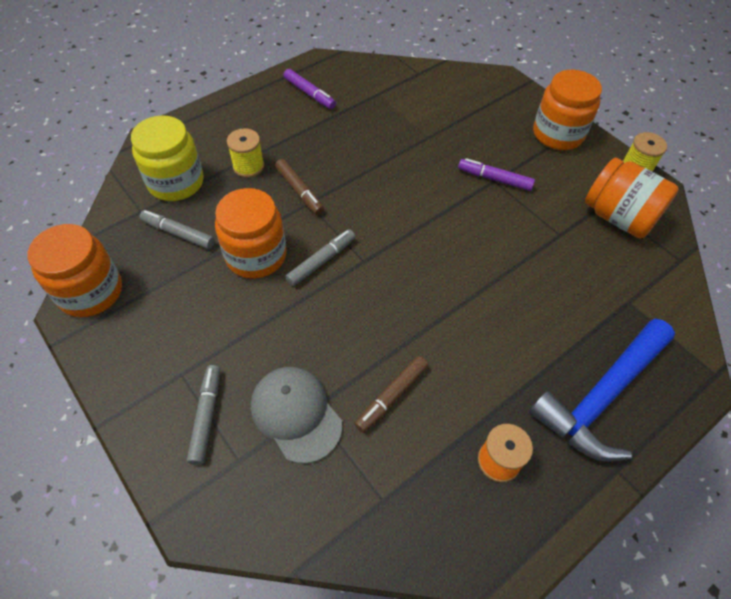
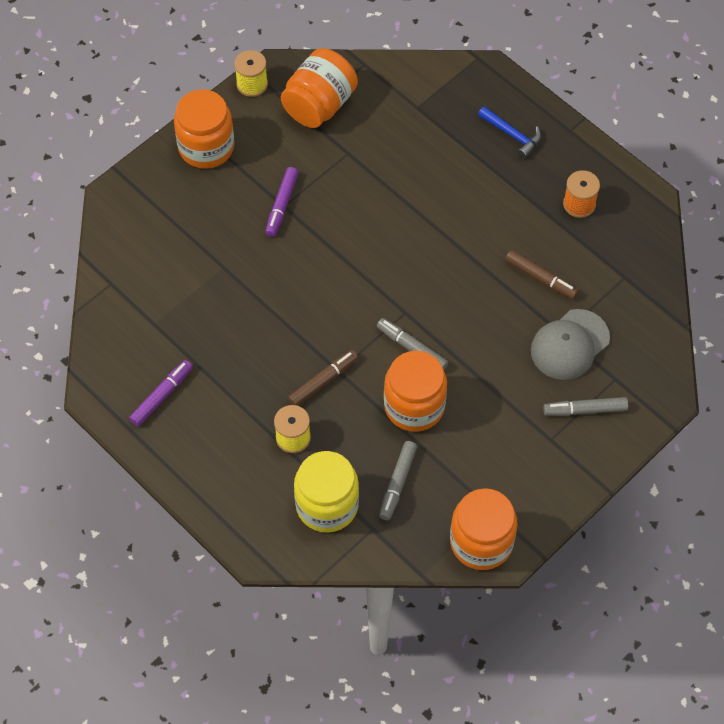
camera: 95 degrees left, 5 degrees up
blue hammer [529,319,675,462] -> blue hammer [478,106,541,158], size x0.49

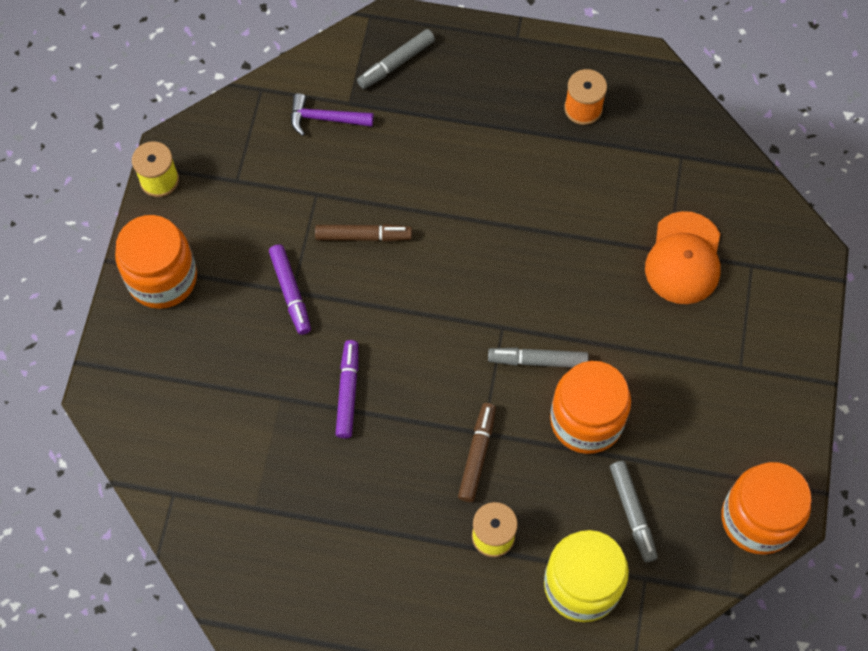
camera: 35 degrees left, 5 degrees up
purple marker [129,360,193,426] -> purple marker moved to [336,340,358,438]
orange jar [281,48,358,128] -> none
blue hammer [478,106,541,158] -> none
brown marker [505,250,579,299] -> brown marker moved to [315,224,412,242]
grey cap [531,309,610,380] -> orange cap [645,211,720,304]
grey marker [543,397,628,416] -> grey marker moved to [357,29,435,89]
none -> purple hammer [291,93,374,136]

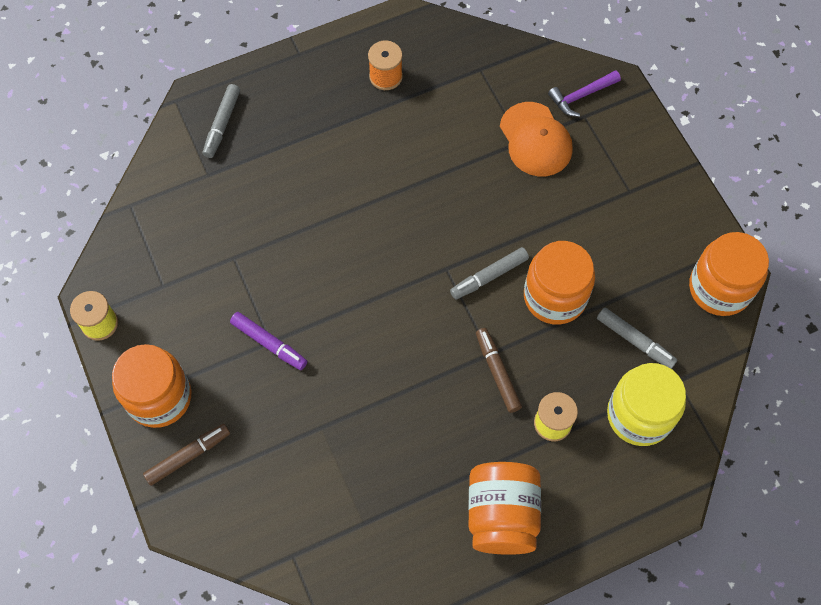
camera: 35 degrees left, 0 degrees up
purple hammer [291,93,374,136] -> purple hammer moved to [548,70,621,117]
brown marker [315,224,412,242] -> brown marker moved to [143,424,230,486]
purple marker [336,340,358,438] -> none
none -> orange jar [468,462,541,555]

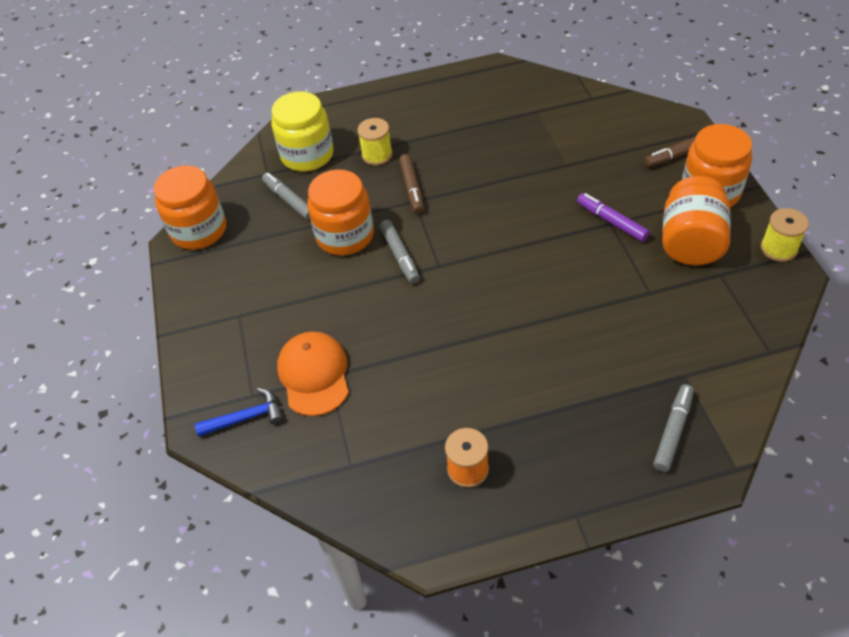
camera: 165 degrees left, 15 degrees down
grey marker [450,247,529,299] -> grey marker turned 90 degrees clockwise [380,220,420,284]
orange jar [468,462,541,555] -> orange jar moved to [662,176,731,266]
purple hammer [548,70,621,117] -> blue hammer [195,388,283,437]

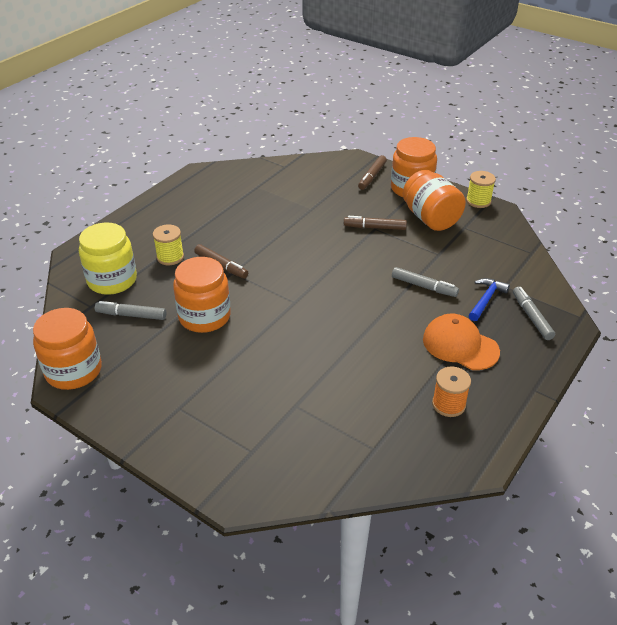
camera: 45 degrees left, 10 degrees down
blue hammer [195,388,283,437] -> blue hammer moved to [469,278,510,321]
orange cap [277,332,349,416] -> orange cap moved to [423,314,500,370]
grey marker [380,220,420,284] -> grey marker moved to [392,267,459,297]
purple marker [577,193,650,242] -> brown marker [344,216,407,230]

